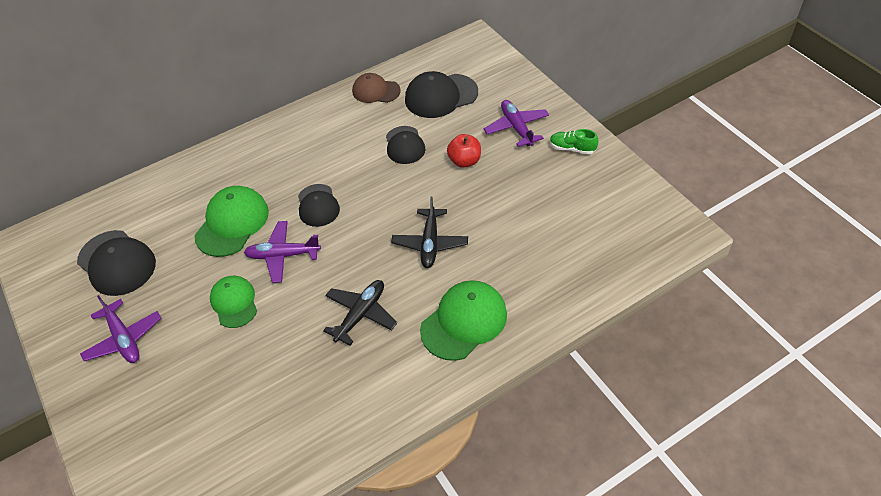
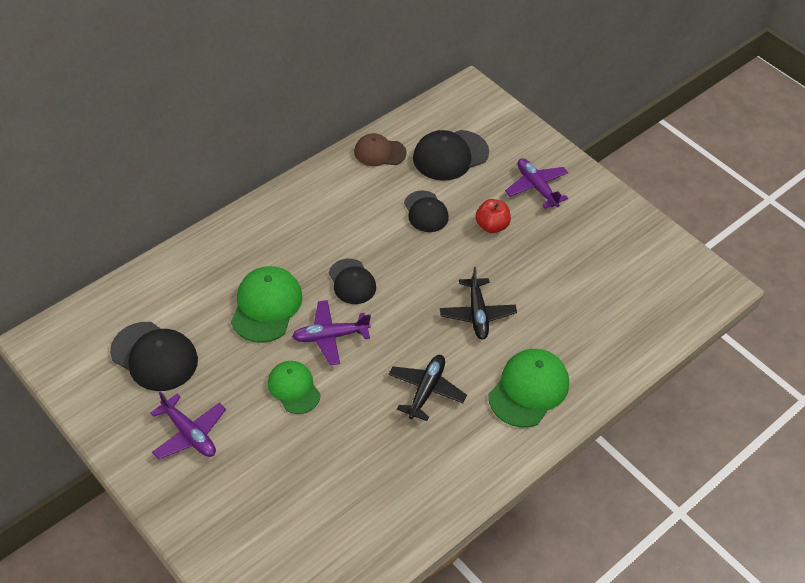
camera: 15 degrees left, 0 degrees up
green shoe [550,129,598,154] -> none

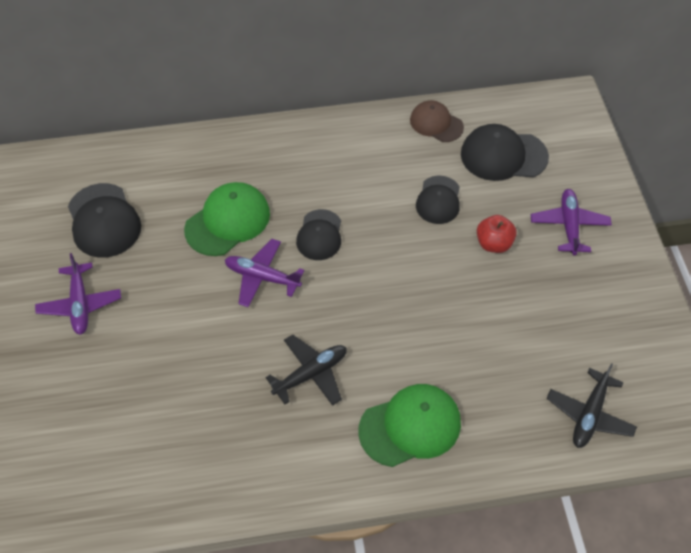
camera: 35 degrees right, 5 degrees up
green cap [268,361,321,414] -> none
black plane [440,267,517,340] -> black plane moved to [547,363,637,448]

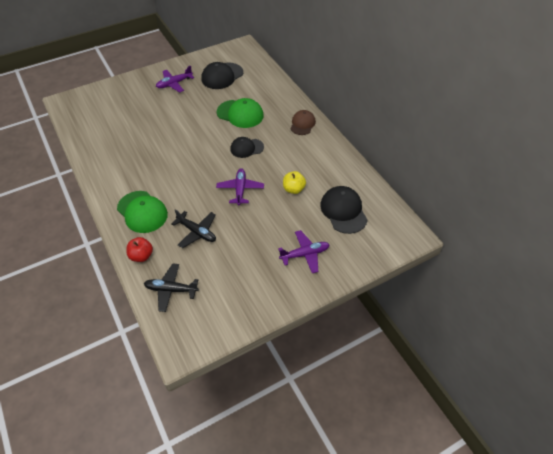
camera: 70 degrees right, 5 degrees down
purple plane [225,239,304,307] -> purple plane moved to [216,168,264,205]
black plane [266,335,347,406] -> black plane moved to [171,209,216,248]
brown cap [410,100,464,142] -> brown cap moved to [290,110,316,135]
black cap [416,176,460,224] -> yellow apple [283,171,306,194]
red apple [477,215,517,253] -> red apple moved to [126,237,153,262]

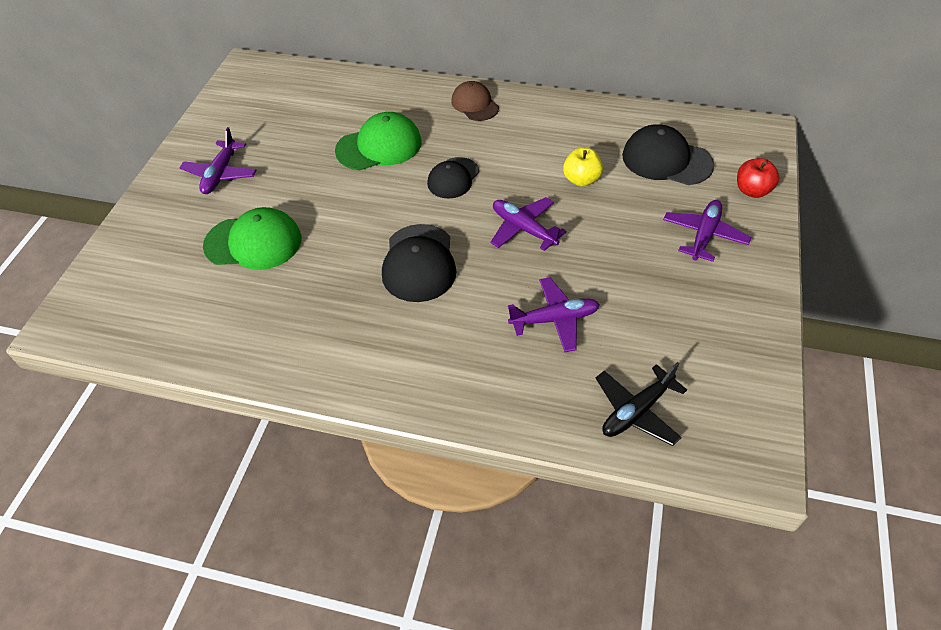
camera: 45 degrees left, 0 degrees up
green cap [117,191,168,233] -> green cap moved to [203,207,302,270]
red apple [126,237,153,262] -> red apple moved to [737,158,779,198]
black plane [171,209,216,248] -> purple plane [508,277,600,352]
black cap [201,62,243,89] -> black cap moved to [382,224,457,302]

